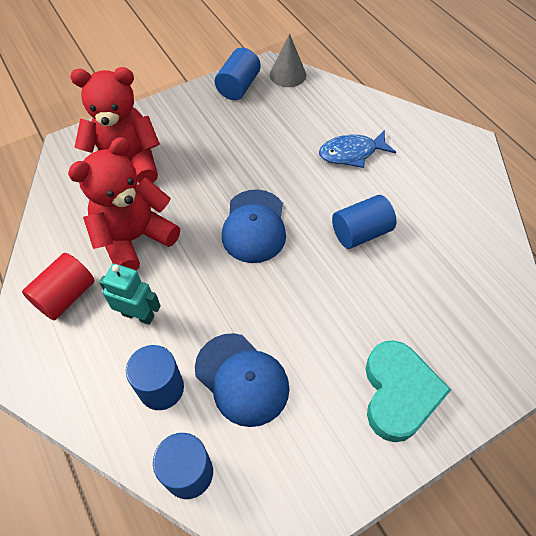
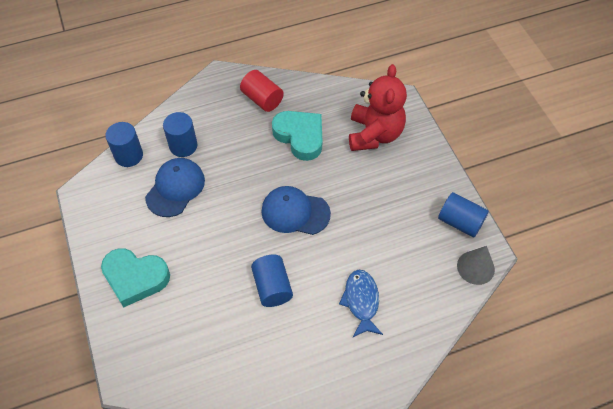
camera: 100 degrees right, 0 degrees up
red teddy bear [68,137,180,270] -> turquoise heart [272,111,322,161]
turquoise robot [99,264,161,325] -> none
blue cap [195,333,289,427] -> blue cap turned 150 degrees clockwise [145,158,205,217]

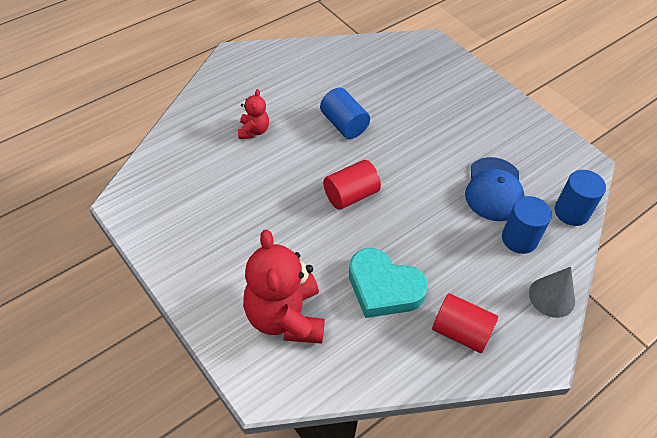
camera: 160 degrees right, 5 degrees down
turquoise heart [101,248,170,307] -> none
blue cap [261,186,331,235] -> red cylinder [323,160,381,210]
blue fish [339,270,383,337] -> red teddy bear [238,89,269,139]
blue cylinder [438,192,489,238] -> none
grey cone [457,246,495,285] -> grey cone moved to [529,267,575,318]

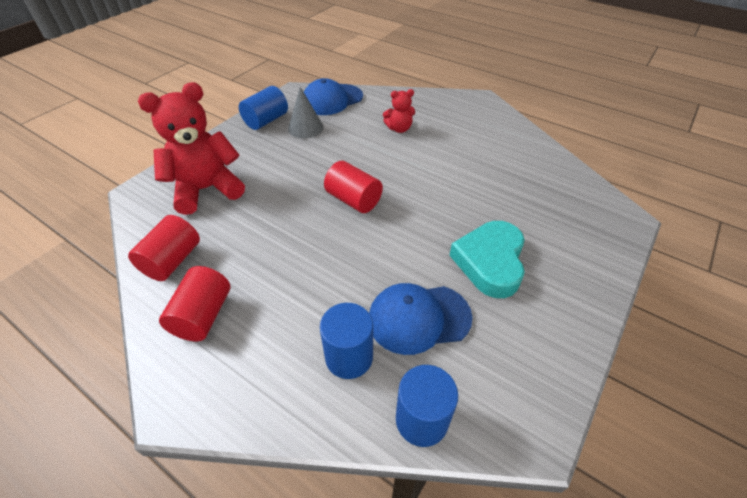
camera: 75 degrees right, 5 degrees down
blue cylinder [320,88,370,139] -> blue cylinder moved to [239,86,288,130]
turquoise heart [349,248,428,318] -> turquoise heart moved to [449,221,525,298]
grey cone [529,267,575,318] -> grey cone moved to [288,87,324,138]
none -> red cylinder [128,215,200,281]
none -> blue cap [304,78,363,115]

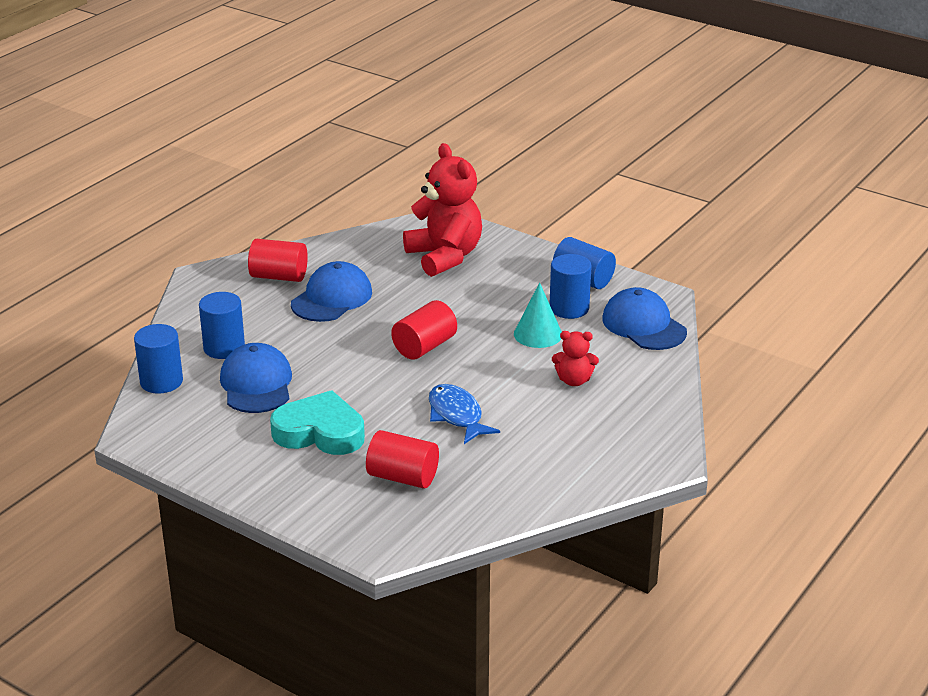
camera: 90 degrees right, 15 degrees down
red cylinder [128,215,200,281] -> red cylinder moved to [366,430,439,489]
grey cone [288,87,324,138] -> blue cylinder [550,254,592,319]
red teddy bear [383,89,415,133] -> red teddy bear turned 75 degrees counterclockwise [552,331,599,386]
none -> blue cap [291,261,372,322]
none -> blue fish [429,384,500,444]
none -> turquoise cone [514,282,562,348]

